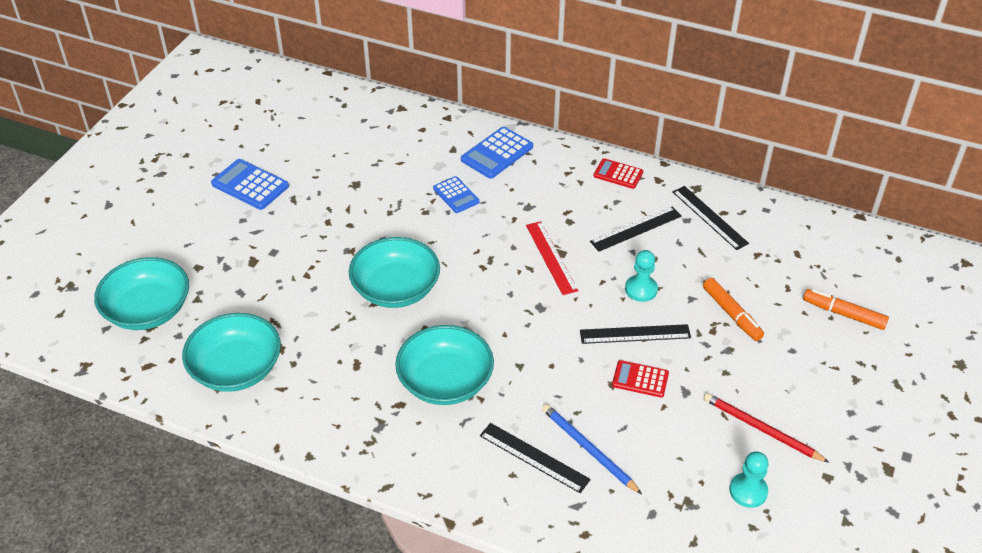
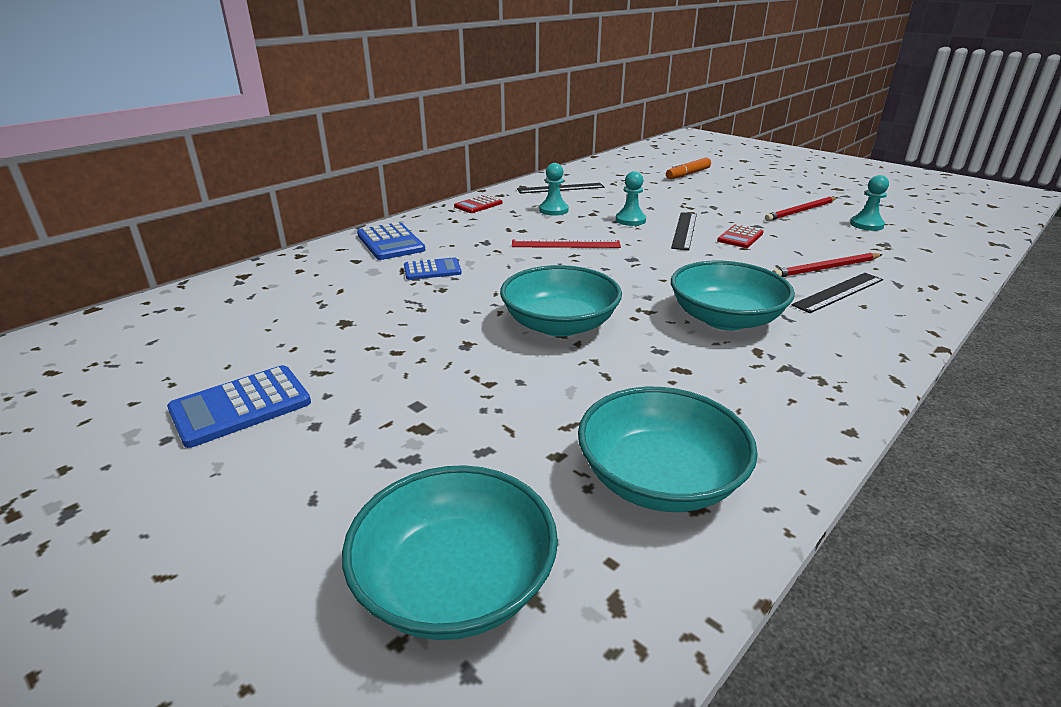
camera: 70 degrees left, 15 degrees down
blue pencil [542,404,642,494] -> red pencil [772,253,883,277]
black ruler [590,207,682,252] -> turquoise pawn [539,163,569,216]
orange marker [703,278,764,341] -> none

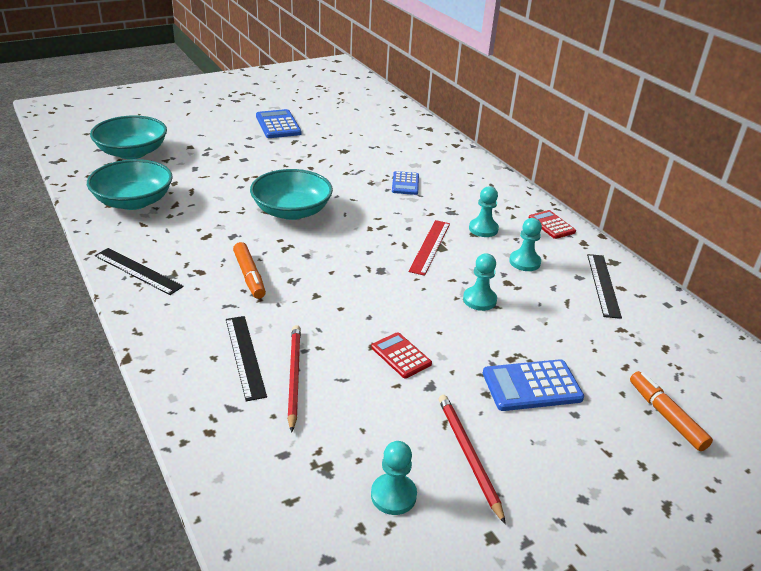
camera: 105 degrees right, 5 degrees up
blue calculator [357,222,425,260] -> blue calculator moved to [483,359,584,411]
black ruler [671,212,697,251] -> black ruler moved to [95,248,184,295]
turquoise bowl [671,261,795,330] -> orange marker [233,242,266,299]
none -> turquoise pawn [469,186,499,237]

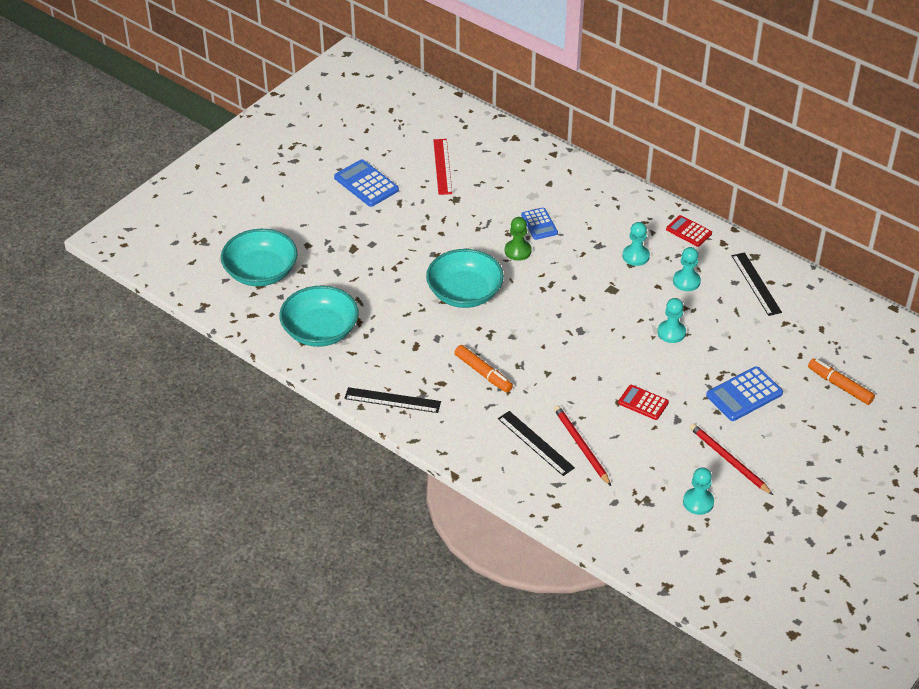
camera: 20 degrees left, 10 degrees up
red ruler [408,220,450,276] -> red ruler moved to [433,139,452,195]
none -> green pawn [505,217,532,261]

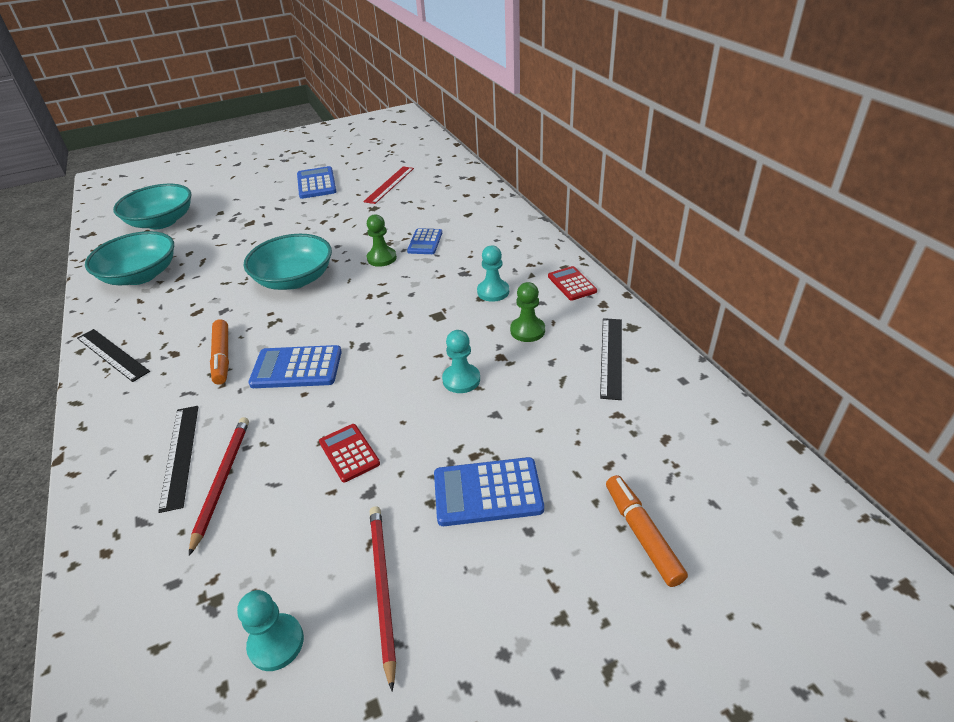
camera: 30 degrees right, 5 degrees down
turquoise pawn [673,247,701,291] -> green pawn [510,282,545,342]
none -> blue calculator [248,345,342,388]

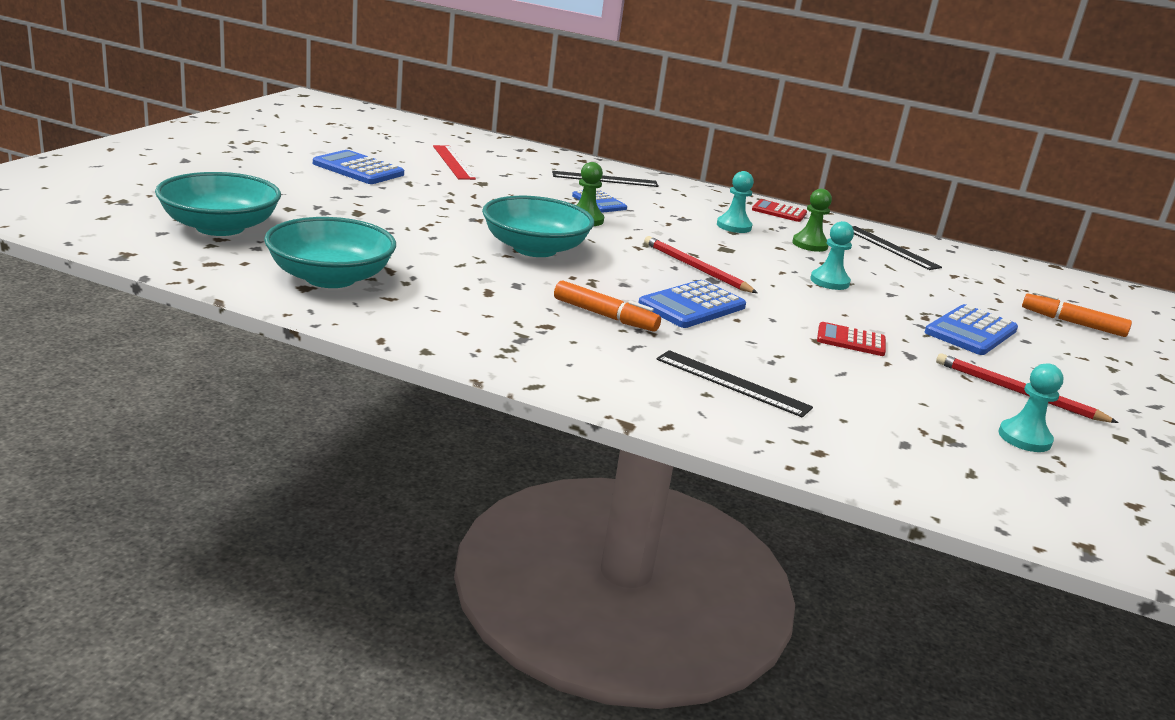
camera: 50 degrees left, 15 degrees down
black ruler [77,329,150,382] -> black ruler moved to [552,171,659,187]
red pencil [189,417,249,556] -> red pencil moved to [644,236,758,293]

